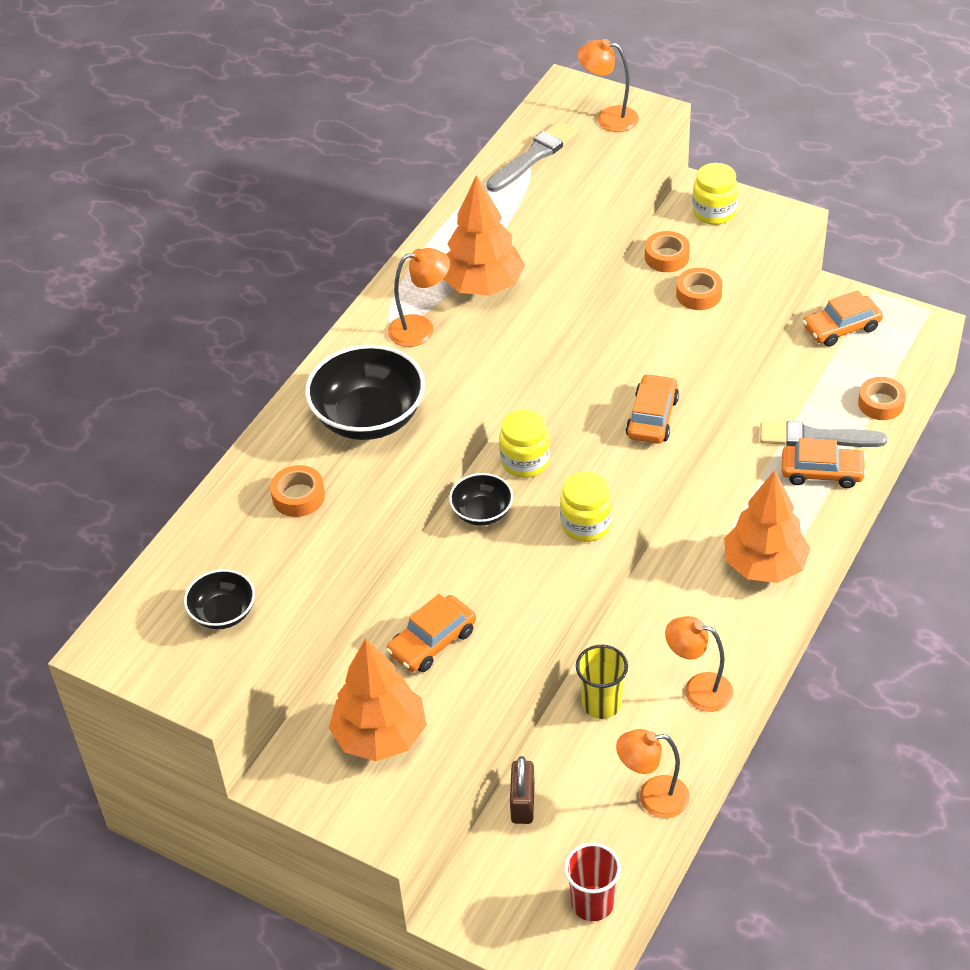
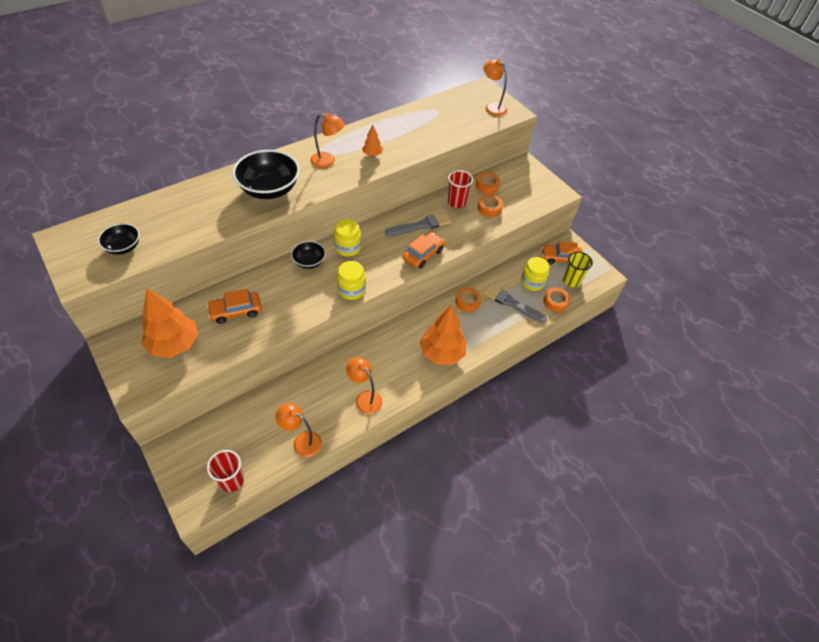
camera: 20 degrees right, 5 degrees up
orange tape [270,465,325,517] -> orange tape moved to [455,287,481,312]
orange tree [443,175,525,296] -> orange tree [362,125,383,156], size x0.47
grey brush [486,121,578,192] -> grey brush moved to [385,213,452,236]
brown padlock [510,756,535,824] -> none
yellow cup [576,645,628,719] -> yellow cup moved to [563,252,593,287]
yellow jar [692,163,738,225] -> yellow jar moved to [521,257,550,291]
orange car [782,438,866,488] -> none
none -> red cup [448,170,473,208]

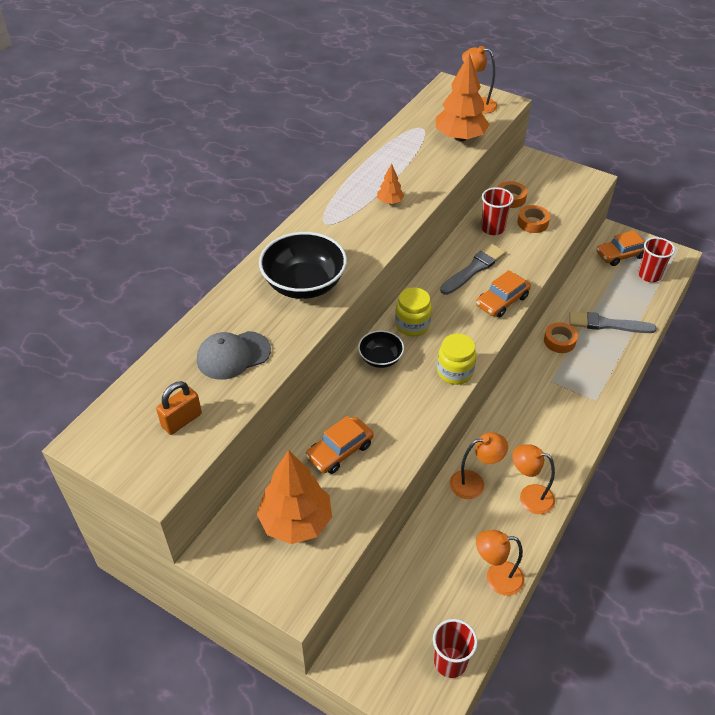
camera: 20 degrees left, 5 degrees down
black bowl [98,223,140,255] -> orange padlock [156,381,202,435]
orange lamp [310,113,345,168] -> orange lamp moved to [450,432,508,499]
orange car [402,232,445,268] -> orange car turned 150 degrees counterclockwise [476,270,531,318]
orange tree [420,305,467,365] -> orange tree moved to [436,53,490,141]
yellow jar [521,257,550,291] -> none
orange tape [543,287,570,312] -> none
yellow cup [563,252,593,287] -> red cup [638,237,675,282]
none -> grey cap [197,331,271,380]

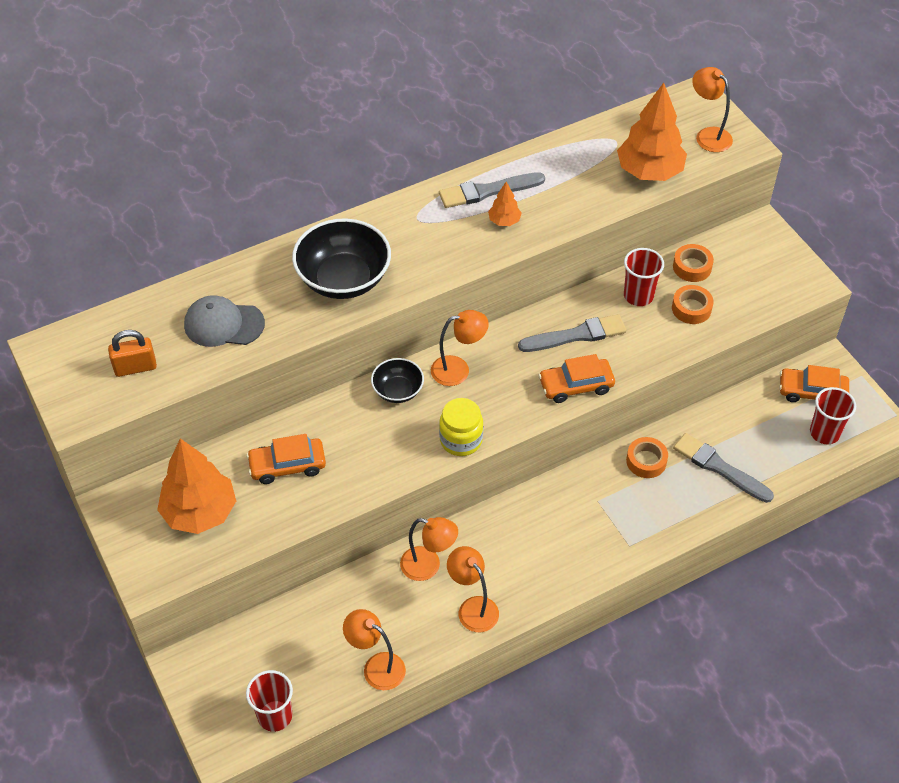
camera: 30 degrees right, 5 degrees up
yellow jar [395,287,432,336] -> orange lamp [431,310,489,386]
none -> grey brush [439,172,545,208]

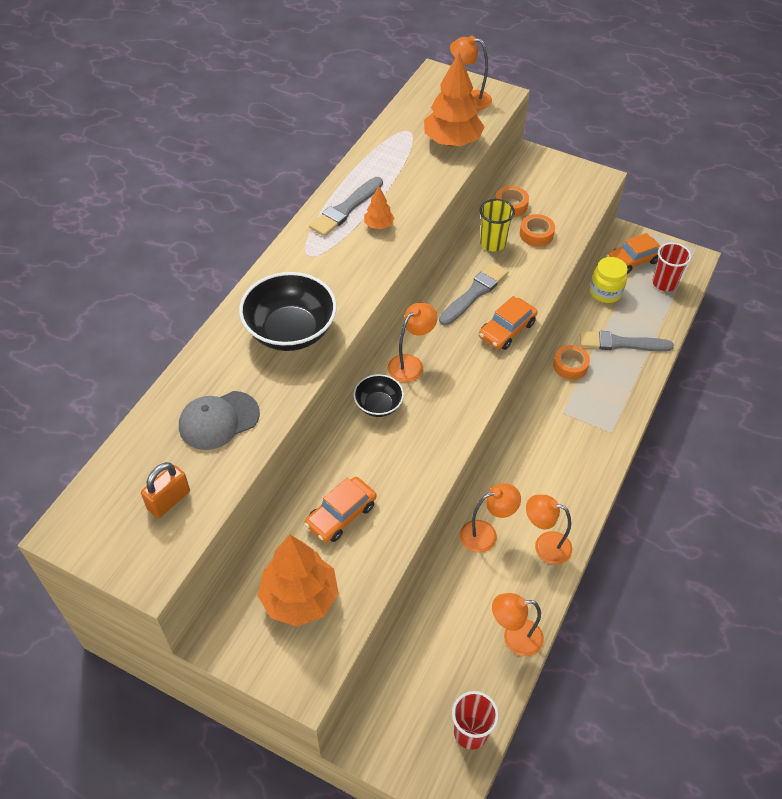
camera: 35 degrees left, 0 degrees up
yellow jar [439,398,483,456] -> yellow jar moved to [590,257,627,303]
red cup [624,248,664,306] -> yellow cup [479,199,515,251]

